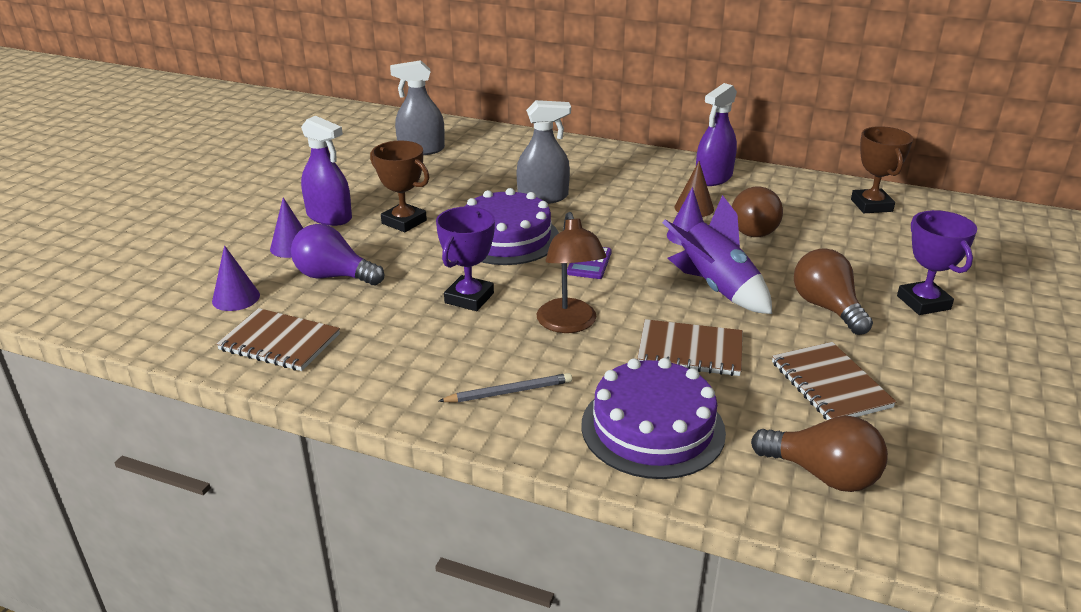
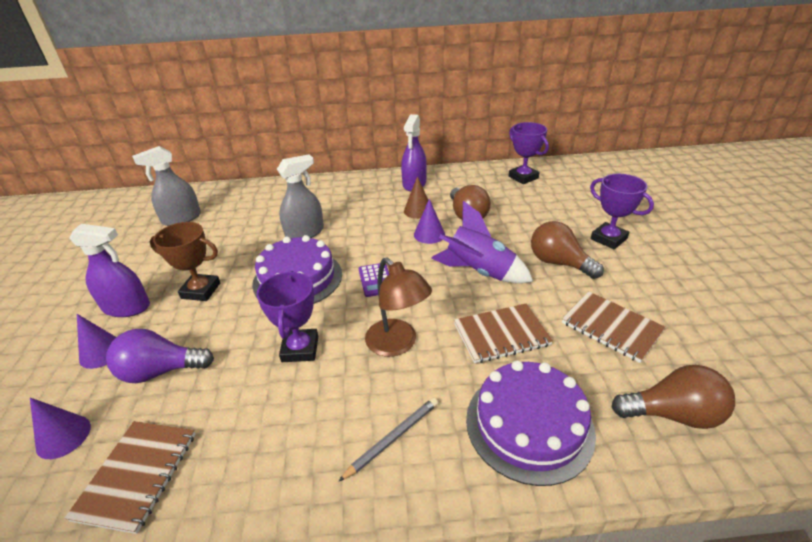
camera: 25 degrees left, 5 degrees up
brown notebook [216,308,340,371] -> brown notebook turned 75 degrees counterclockwise [64,421,195,534]
brown trophy [851,126,913,213] -> purple trophy [509,122,549,184]

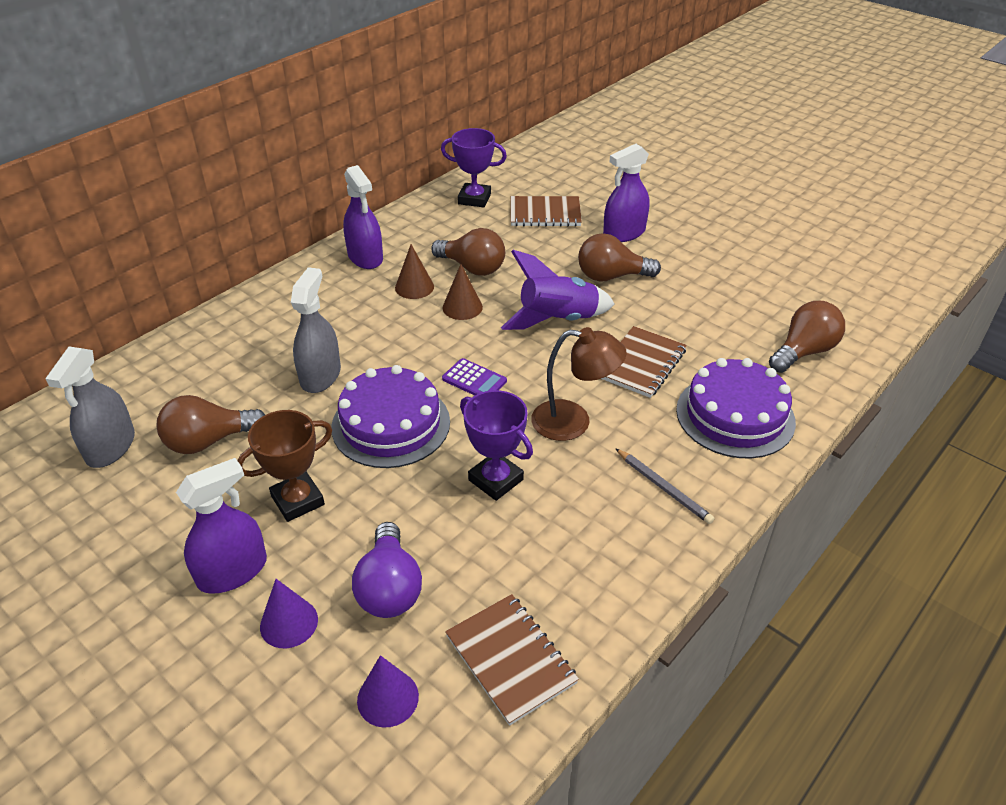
camera: 45 degrees left, 5 degrees up
purple light bulb [106,329,214,383] -> purple light bulb turned 45 degrees counterclockwise [352,522,422,618]
grey pencil [338,398,438,482] -> grey pencil turned 135 degrees clockwise [615,448,714,524]
purple cone [414,199,445,244] -> brown cone [443,264,483,320]
brown notebook [562,291,666,363] -> brown notebook moved to [511,196,582,227]
purple trophy [590,174,654,249] -> purple spray bottle [603,144,650,242]
none -> brown light bulb [156,395,265,454]

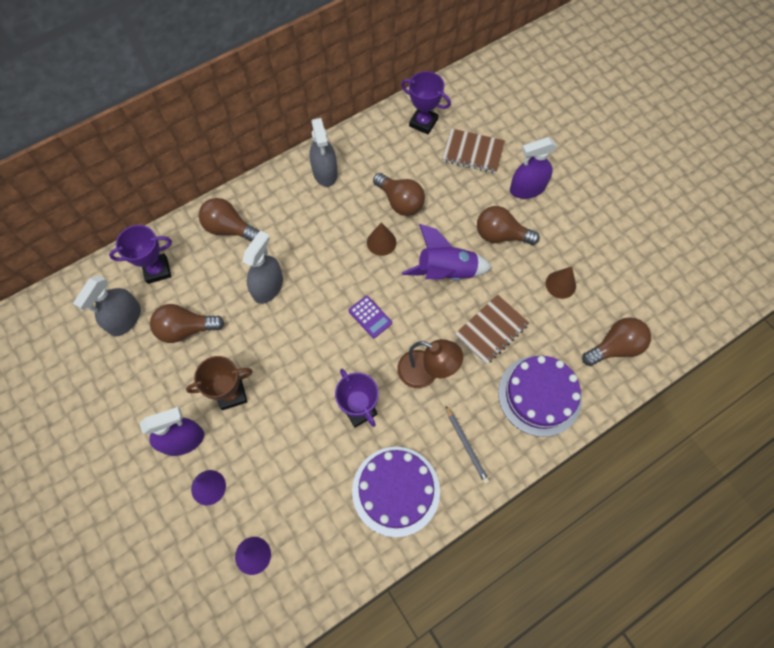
camera: 15 degrees right, 25 degrees up
purple cake [332,365,450,468] -> purple cake moved to [352,447,440,537]
purple spray bottle [343,165,383,269] -> grey spray bottle [309,118,338,187]
purple light bulb [352,522,422,618] -> none
brown cone [395,244,434,299] -> brown cone moved to [546,267,576,299]
brown notebook [445,594,579,726] -> none
none -> purple trophy [109,225,172,284]
none -> brown light bulb [199,198,260,241]

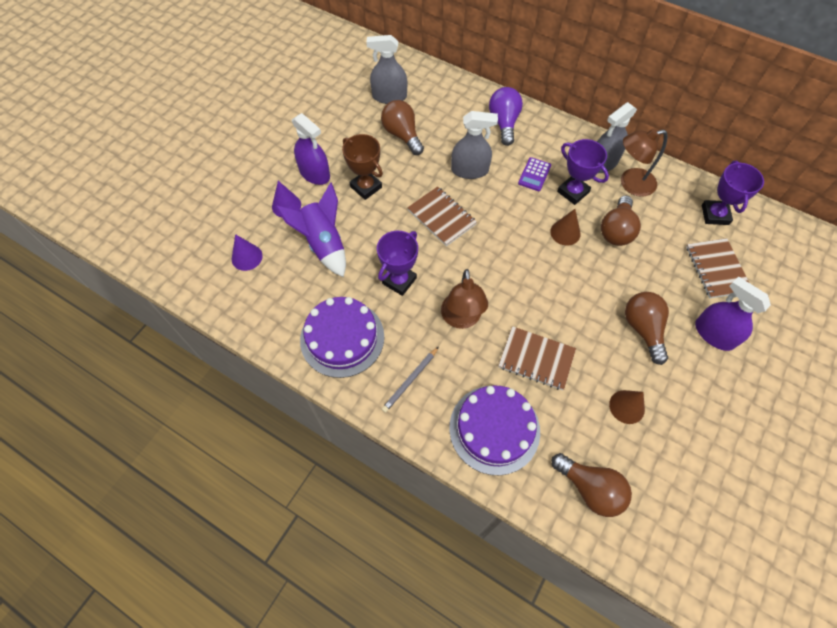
camera: 65 degrees right, 5 degrees down
purple trophy [109,225,172,284] -> purple trophy moved to [557,139,609,205]
brown light bulb [199,198,260,241] -> purple light bulb [489,87,523,146]
purple calculator [348,296,392,338] -> purple calculator moved to [518,157,551,191]
purple rocket [402,224,492,280] -> purple rocket moved to [276,182,346,277]
none -> brown notebook [407,186,477,246]
none -> brown lamp [621,129,668,197]

